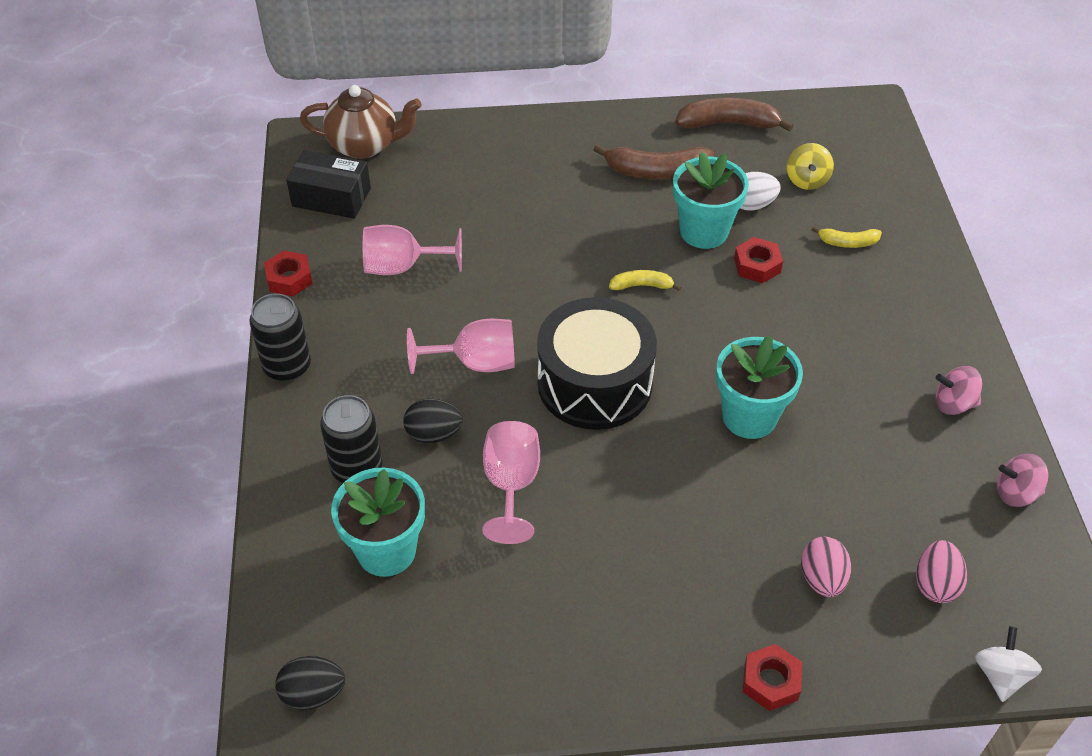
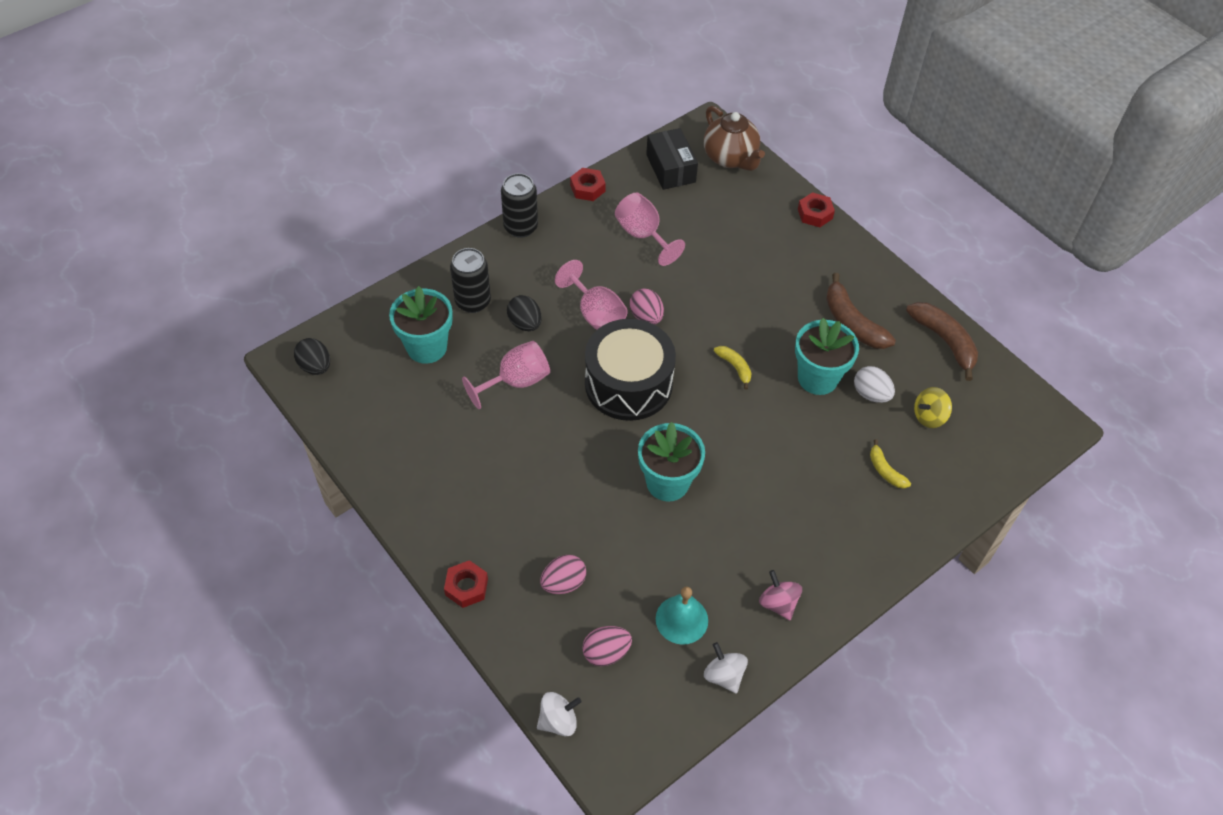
camera: 55 degrees right, 5 degrees up
red nut [734,237,783,283] -> red nut moved to [798,192,835,227]
pink spinning top [997,454,1048,507] -> white spinning top [704,642,748,694]
none -> pink egg [630,288,664,324]
none -> turquoise bell [656,587,708,645]

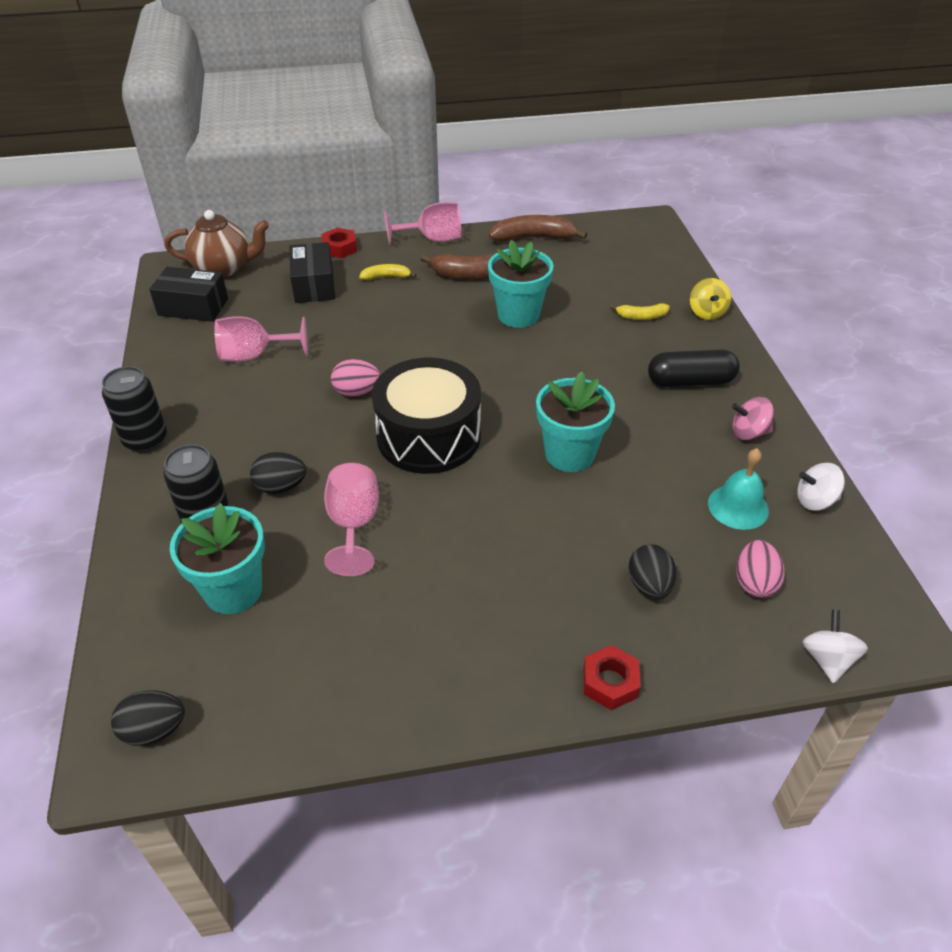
camera: 60 degrees left, 10 degrees down
pink egg [540,555,586,594] -> black egg [629,544,677,599]
pink goblet [555,260,628,330] -> pink goblet moved to [384,202,462,245]
red nut [570,168,606,201] -> none
yellow banana [714,346,752,390] -> yellow banana moved to [359,264,416,280]
white egg [854,366,895,403] -> none
yellow spinning top [914,387,952,428] -> yellow spinning top moved to [690,278,731,320]
none -> black box [290,242,335,303]
none -> black capsule [648,349,740,387]

